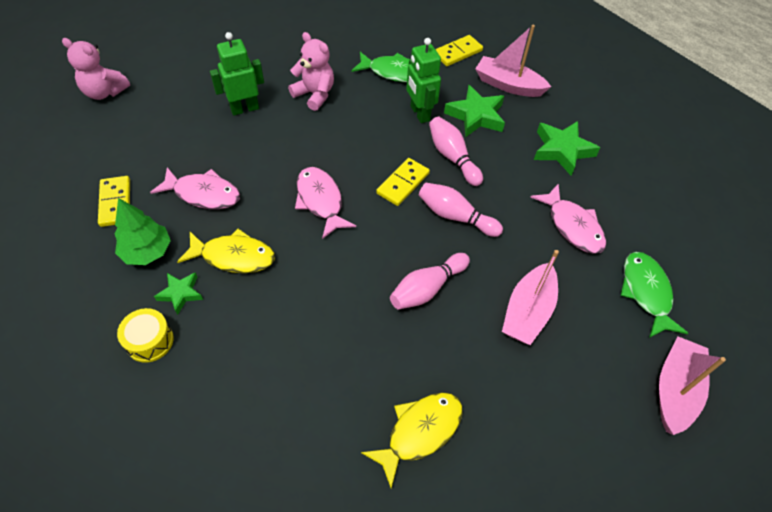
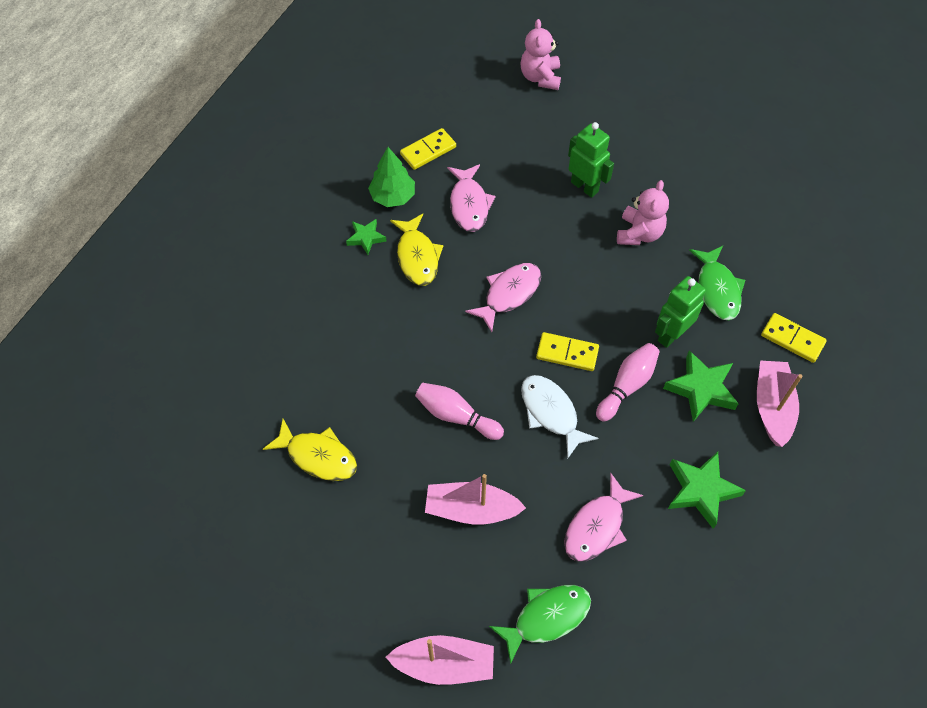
camera: 70 degrees right, 5 degrees up
yellow drum [117,308,174,363] -> none
pink bowling pin [419,182,503,237] -> white fish [521,375,598,459]

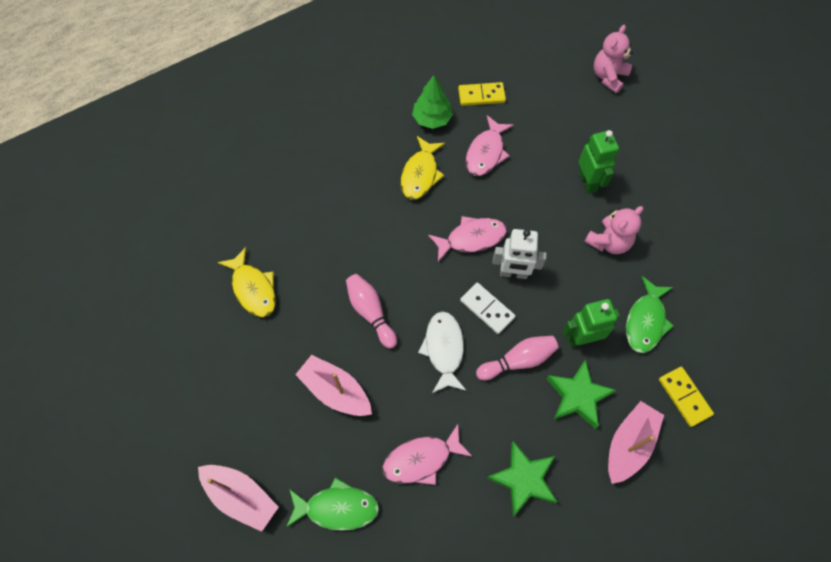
camera: 30 degrees right, 5 degrees up
green star [346,219,387,255] -> none
yellow domino [536,332,599,371] -> white domino [460,283,515,334]
none -> white robot [493,229,547,279]

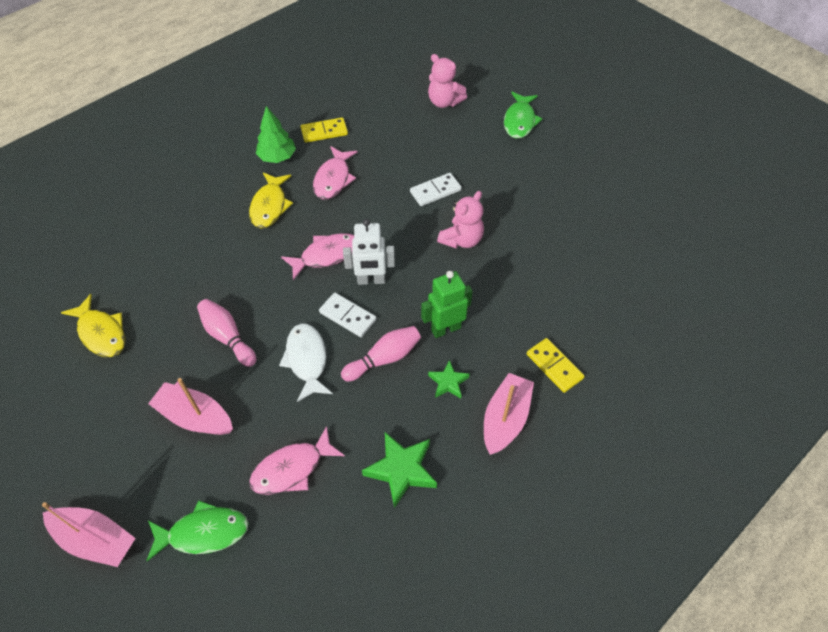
camera: 10 degrees left, 10 degrees down
green star [547,359,616,429] -> green star [428,360,470,399], size x0.59
green robot [578,130,619,194] -> white domino [410,173,462,206]
pink teddy bear [594,25,633,93] -> pink teddy bear turned 75 degrees counterclockwise [428,54,467,108]
green fish [626,276,674,353] -> green fish moved to [504,92,542,139]

